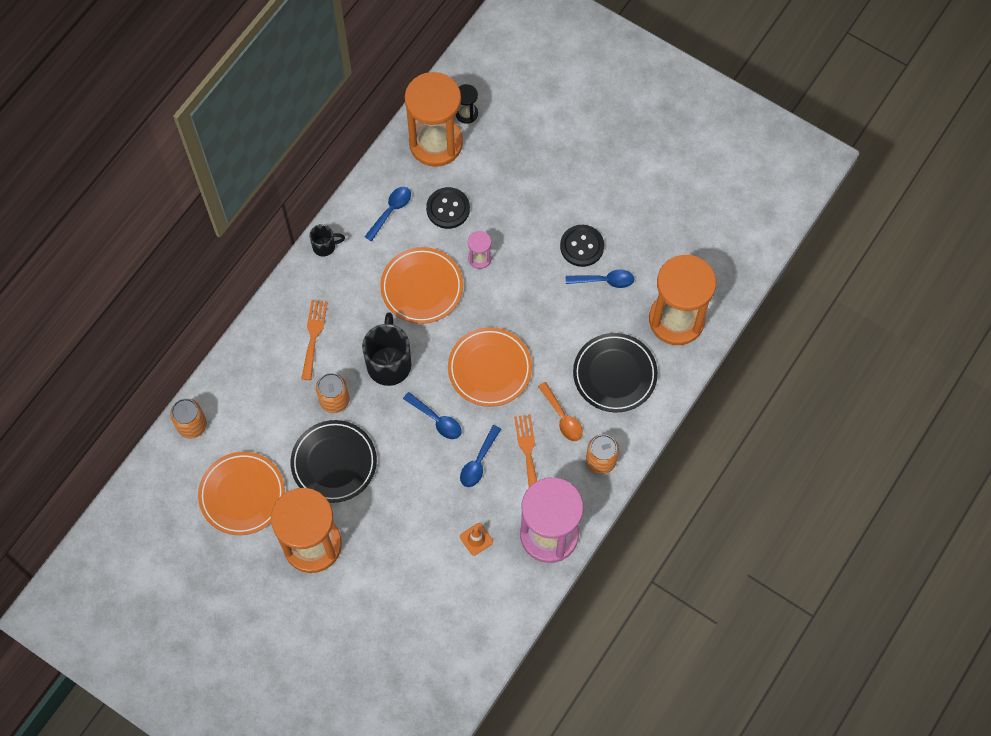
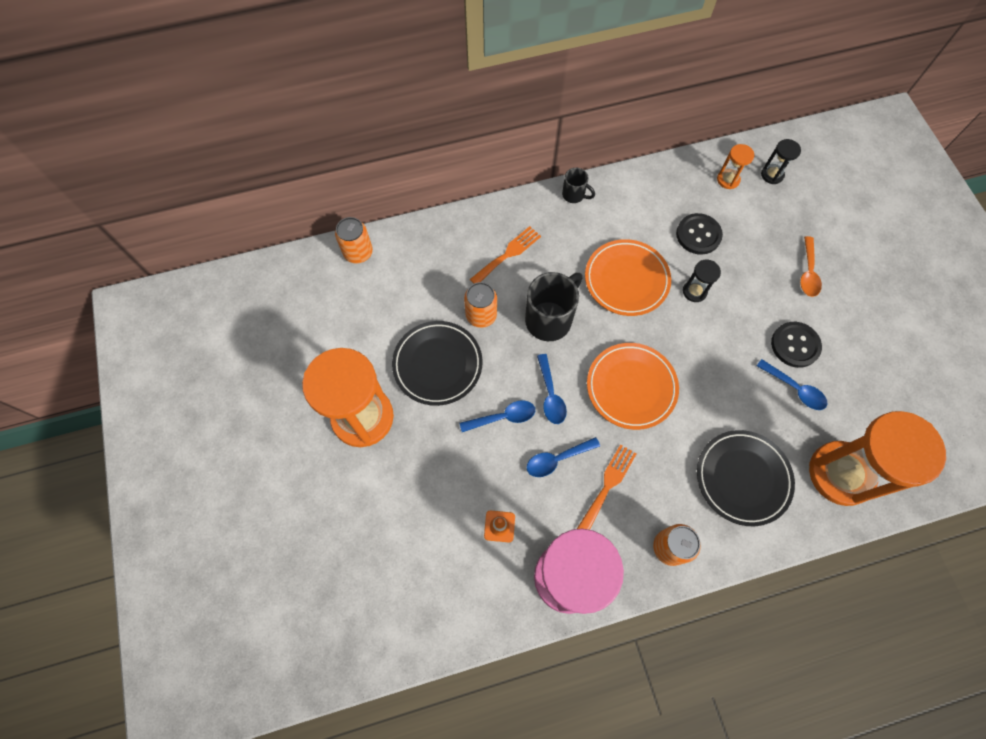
camera: 40 degrees right, 0 degrees up
orange plate [198,452,285,535] -> none
blue spoon [365,187,411,241] -> blue spoon moved to [460,400,535,432]
orange hourglass [405,72,463,167] -> orange hourglass [717,144,754,189], size x0.42
pink hourglass [468,231,491,269] -> black hourglass [683,260,721,302]
orange spoon [538,382,583,441] -> orange spoon moved to [800,236,822,297]

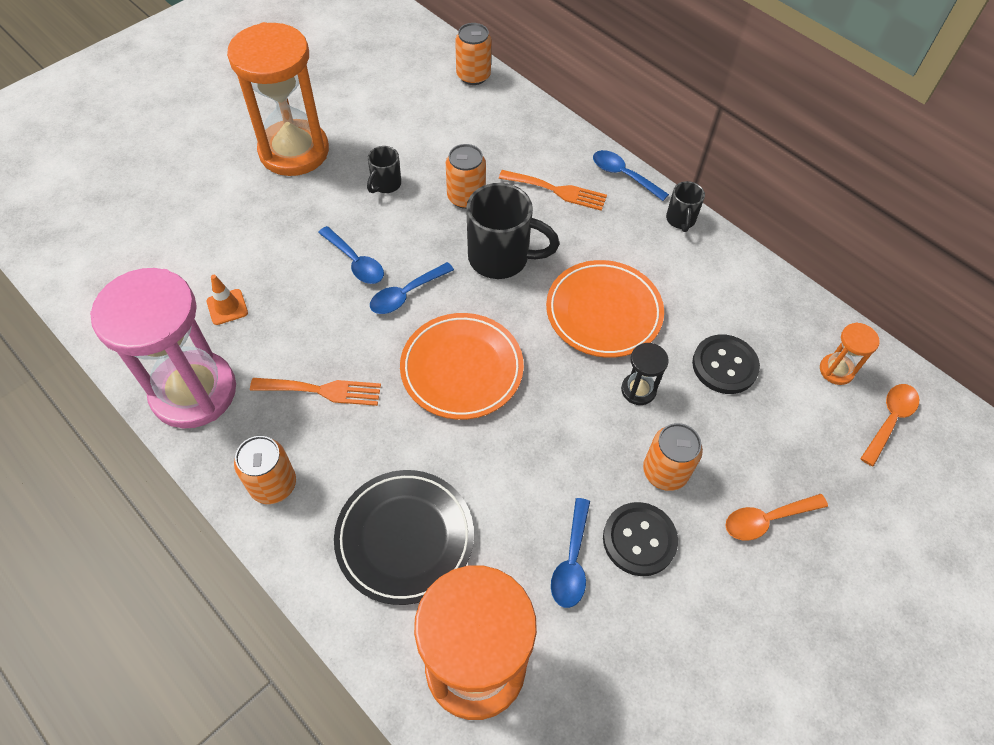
camera: 60 degrees right, 10 degrees down
black plate [392,321,483,406] -> black mug [367,146,401,193]
blue spoon [526,437,600,477] -> blue spoon moved to [593,150,669,201]
black hourglass [761,139,801,184] -> orange spoon [860,384,919,467]
none -> orange can [643,423,703,491]

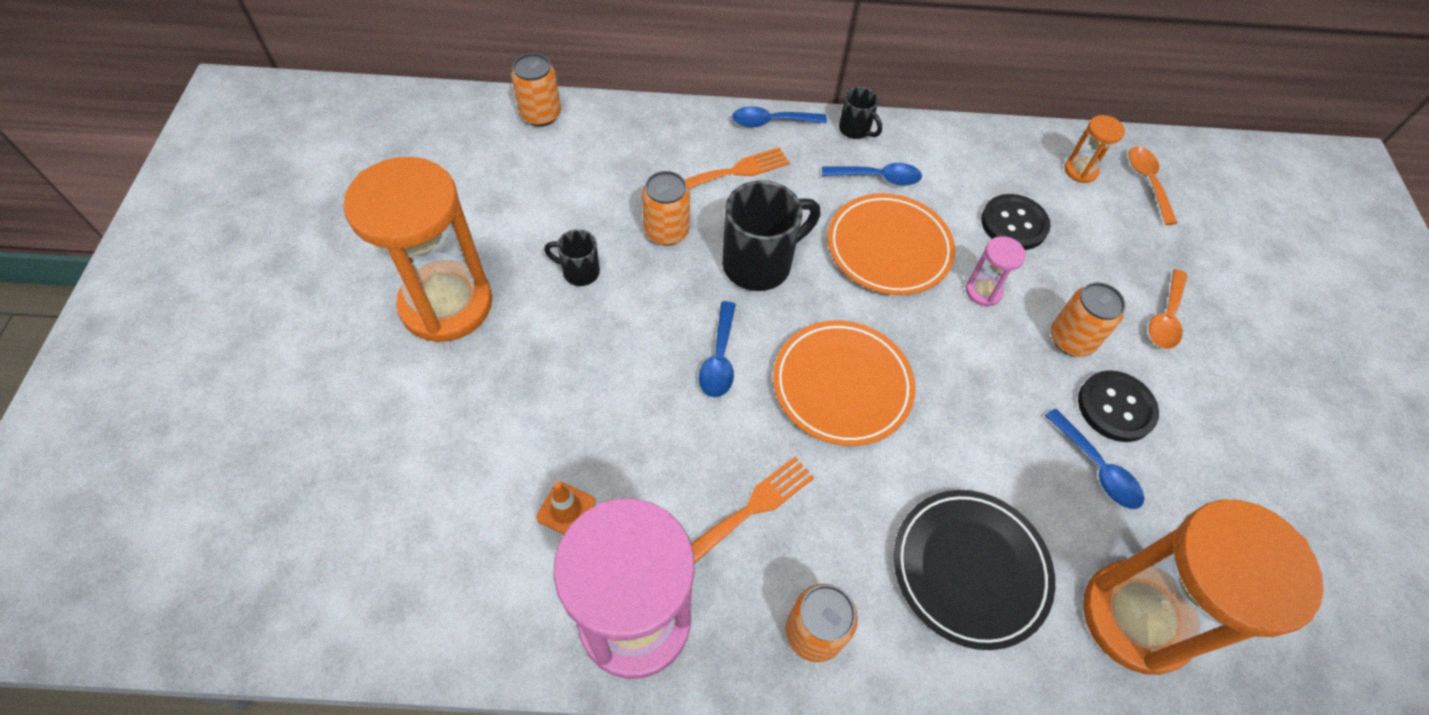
camera: 45 degrees left, 0 degrees up
blue spoon [318,226,384,284] -> blue spoon moved to [822,163,922,186]
black mug [367,146,401,193] -> black mug turned 120 degrees clockwise [544,229,600,286]
black hourglass [621,343,669,405] -> pink hourglass [966,236,1026,307]

